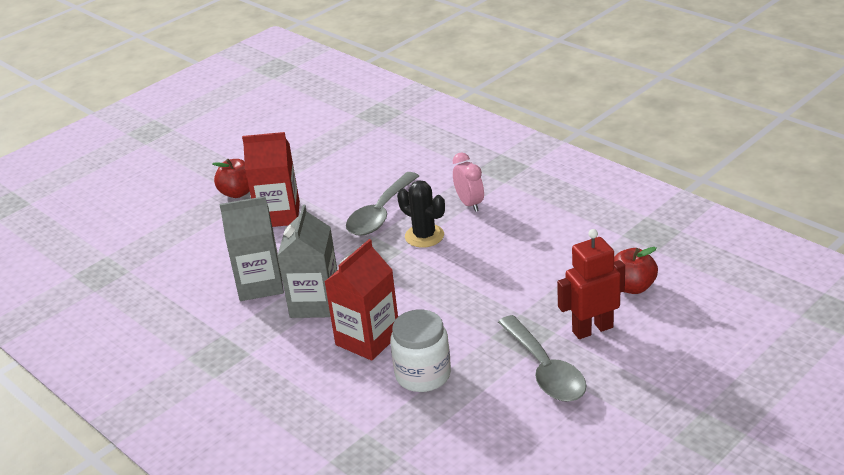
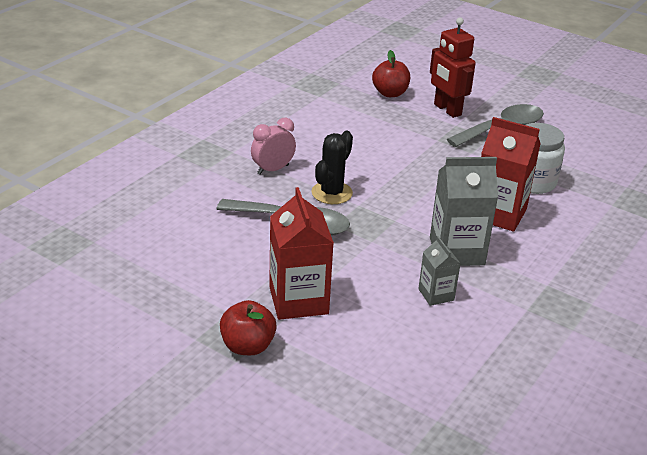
camera: 105 degrees left, 0 degrees up
grey carton [219,196,284,301] -> grey carton [418,236,461,306], size x0.54

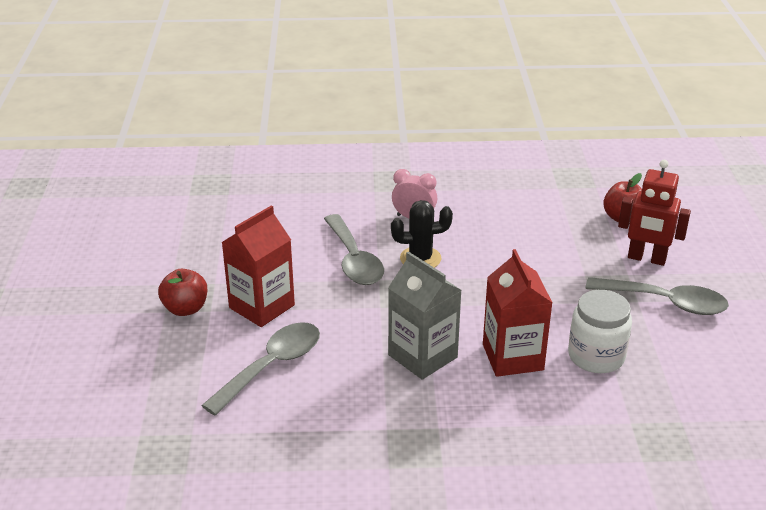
camera: 55 degrees right, 0 degrees up
grey carton [418,236,461,306] -> none
red robot [430,17,476,118] -> red robot turned 90 degrees counterclockwise [618,160,691,266]
none -> grey spoon [201,322,320,415]

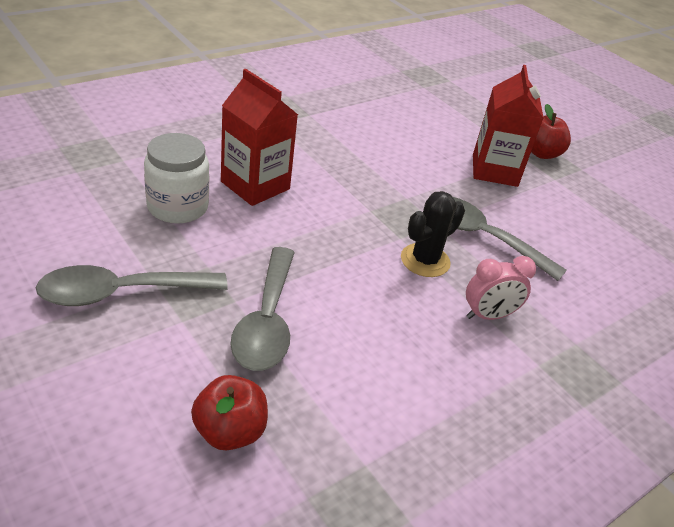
camera: 140 degrees right, 5 degrees up
grey spoon [201,322,320,415] -> grey spoon moved to [230,247,295,371]
grey carton [388,251,462,380] -> none
red robot [618,160,691,266] -> none

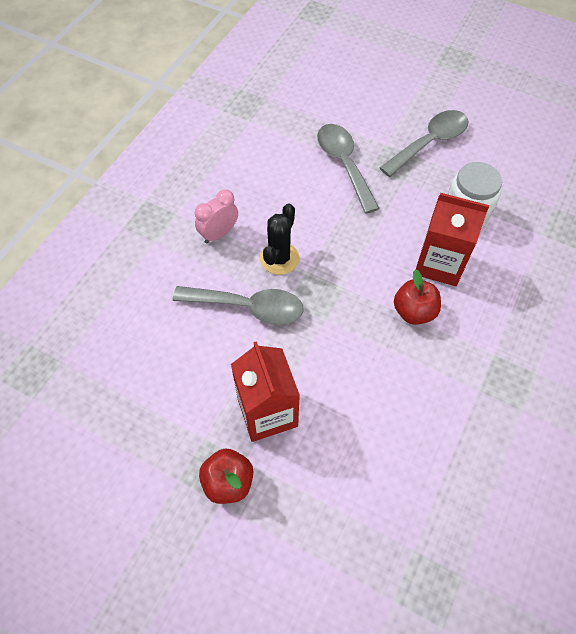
camera: 160 degrees right, 20 degrees up
red apple [191,375,268,451] -> red apple moved to [394,269,441,325]

